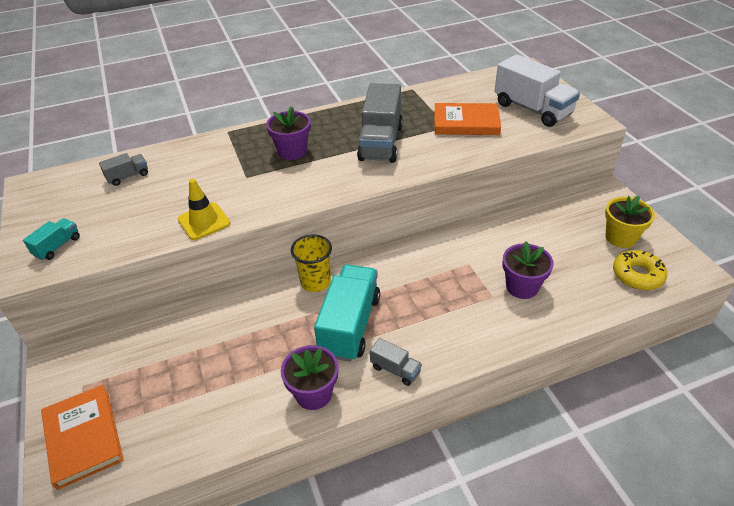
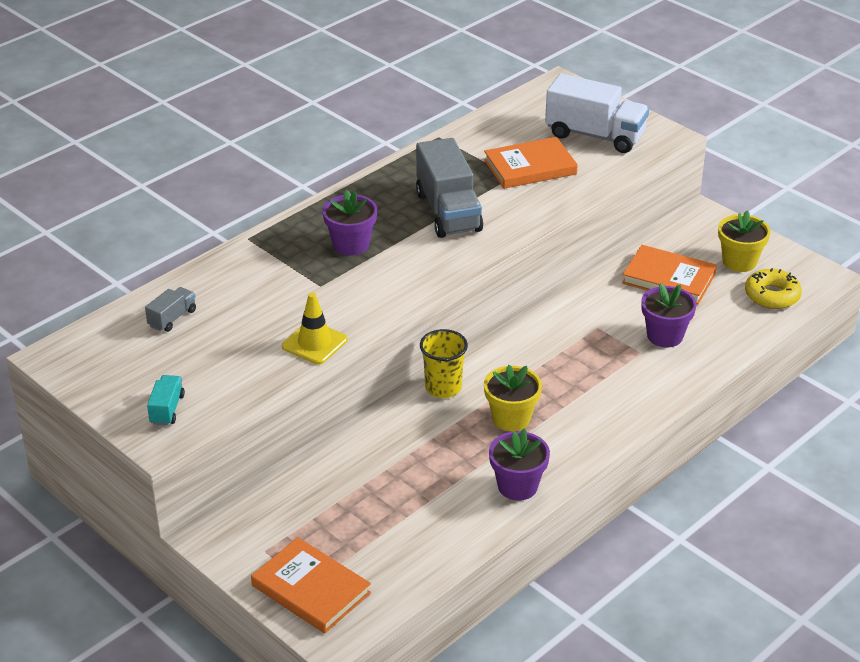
camera: 25 degrees left, 5 degrees down
turquoise truck [314,264,380,362] -> yellow flower pot [484,365,542,431]
grey truck [370,338,422,386] -> none
none -> orange book [622,245,717,304]

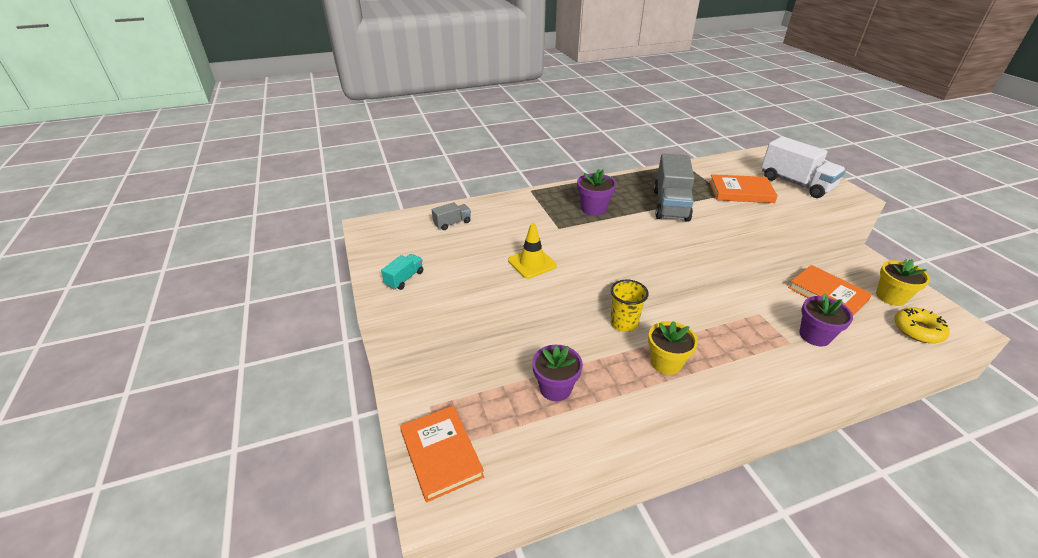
camera: 25 degrees right, 0 degrees up
purple flower pot [489,428,550,501] -> purple flower pot moved to [532,345,583,401]

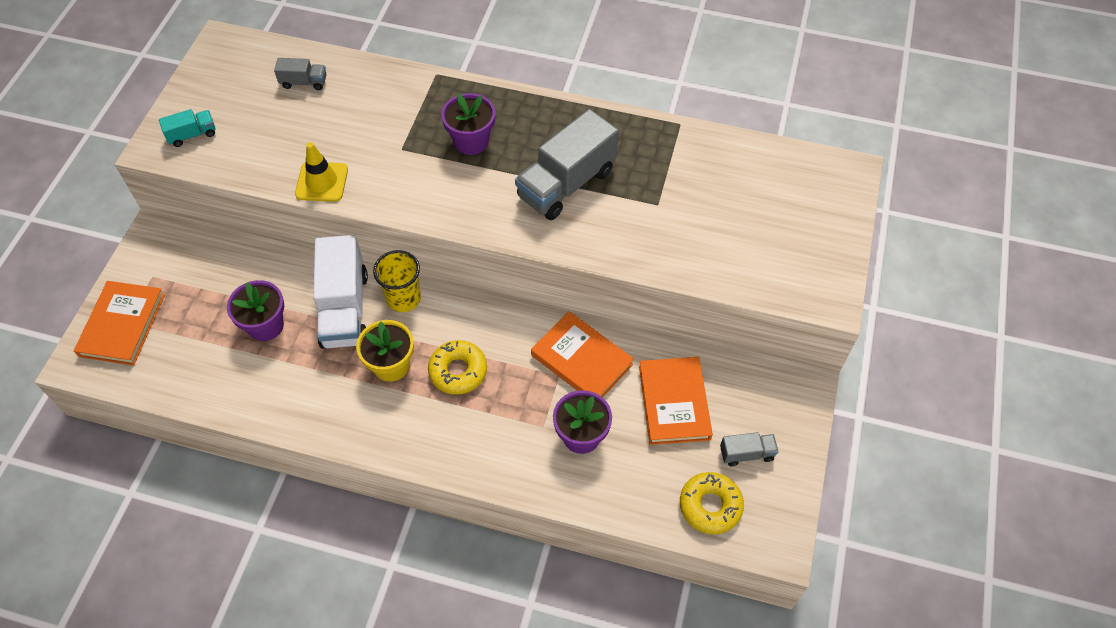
camera: 35 degrees right, 20 degrees up
orange book [709,174,778,203] -> orange book moved to [531,311,634,398]
white truck [761,136,846,198] -> white truck moved to [313,235,368,349]
yellow flower pot [876,259,930,306] -> grey truck [720,432,779,466]
none -> yellow donut [428,340,487,395]

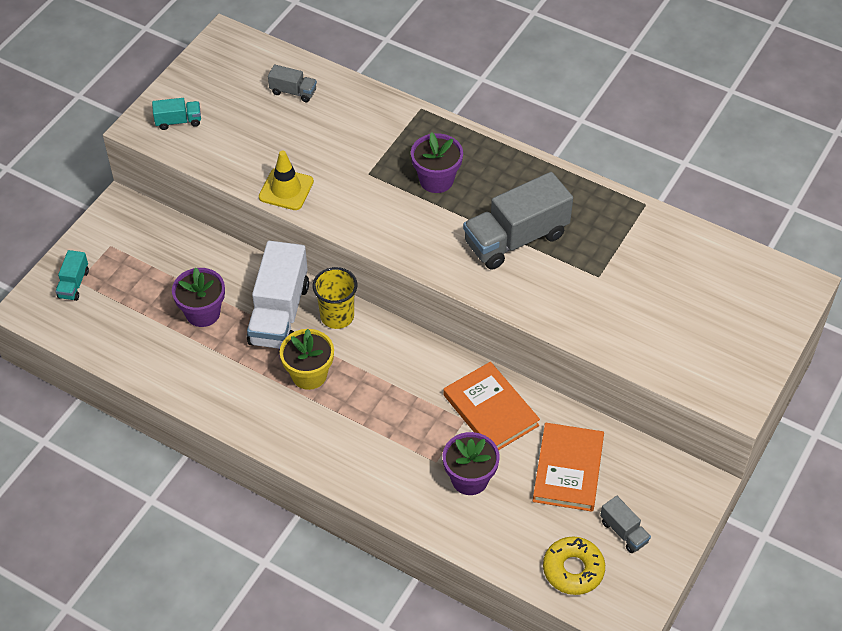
camera: 15 degrees right, 5 degrees down
orange book [74,281,165,366] -> turquoise truck [55,250,89,301]
yellow donut [428,340,487,395] -> none
grey truck [720,432,779,466] -> grey truck turned 45 degrees clockwise [600,496,651,553]

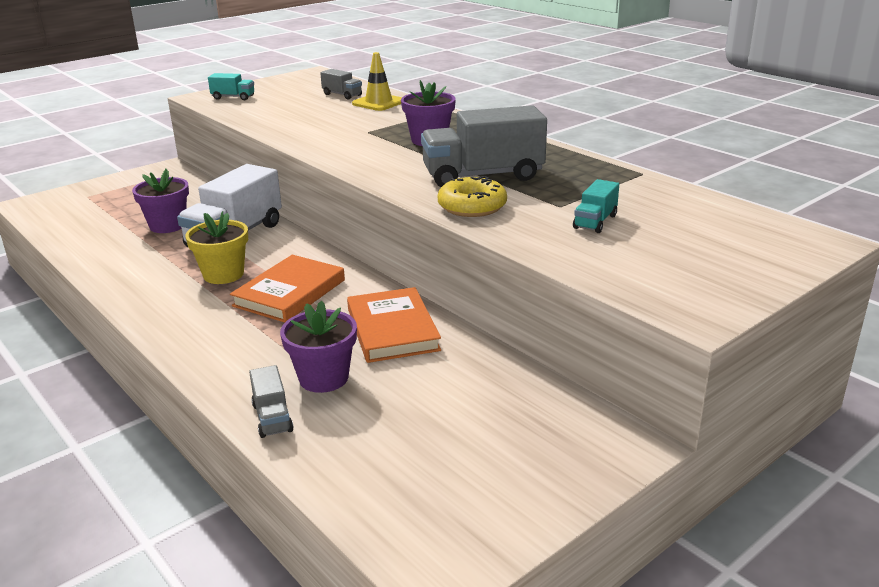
camera: 20 degrees right, 25 degrees down
turquoise truck [55,250,89,301] -> turquoise truck moved to [573,179,619,233]
yellow traffic cone [259,151,314,210] -> yellow traffic cone moved to [352,52,402,111]
yellow cup [313,267,357,329] -> none
orange book [533,423,604,512] -> orange book moved to [230,255,345,323]
yellow donut [543,537,605,595] -> yellow donut moved to [438,176,507,217]
grey truck [600,496,651,553] -> grey truck moved to [249,365,293,438]

